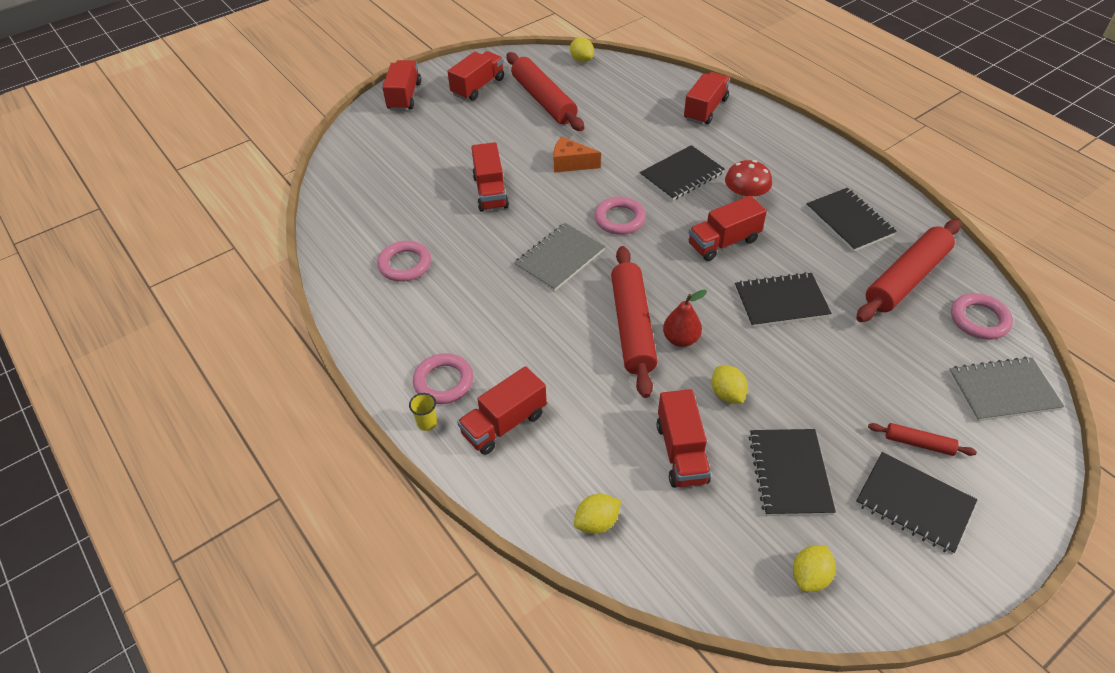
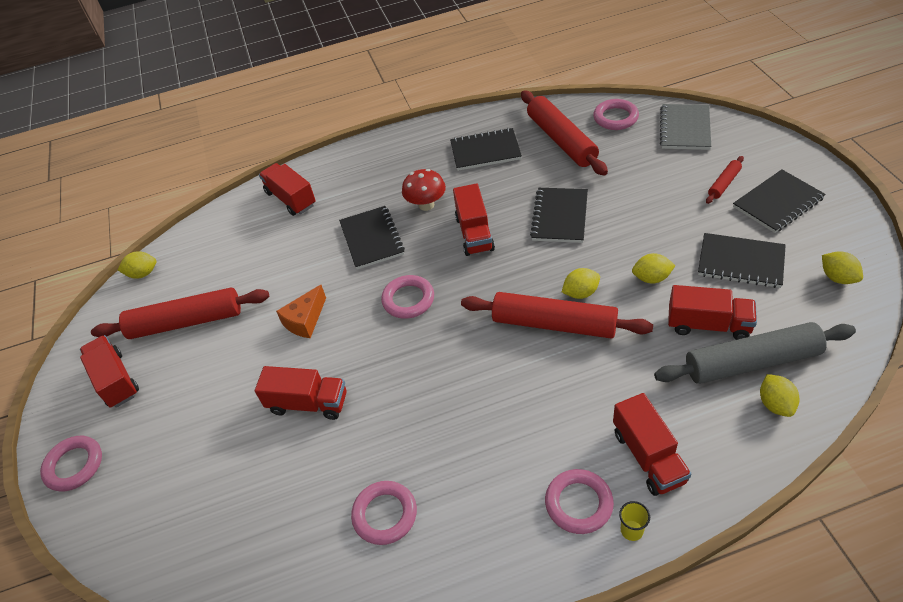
camera: 65 degrees left, 0 degrees up
red truck [382,60,421,111] -> pink ring [40,436,102,492]
grey notebook [514,223,605,292] -> none
red pear [663,290,707,347] -> yellow lemon [562,268,600,299]
none -> grey rolling pin [654,322,856,384]

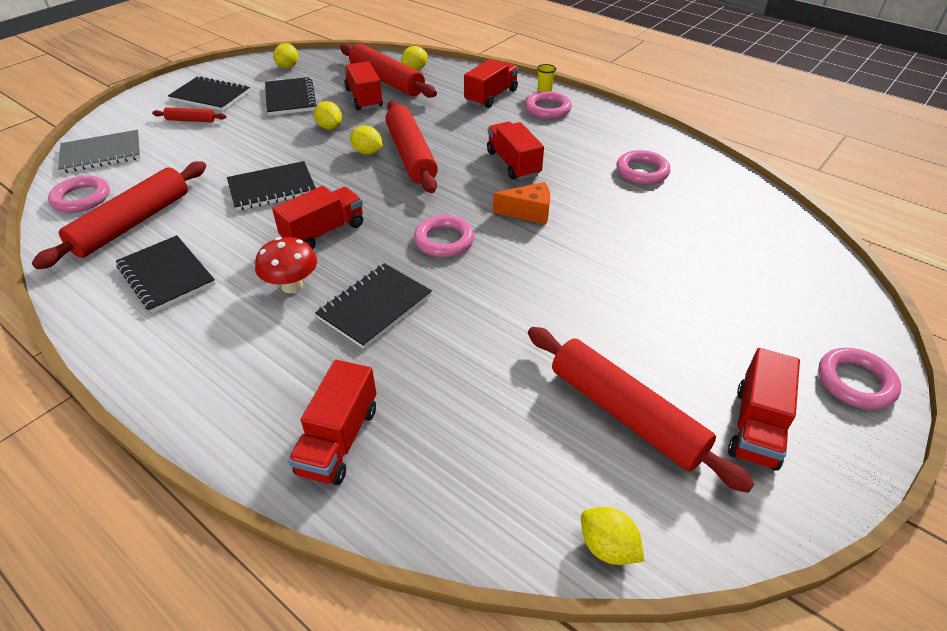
camera: 130 degrees left, 5 degrees down
red truck [255,366,347,420] -> red truck moved to [487,122,544,180]
orange cheese [276,285,326,338] -> orange cheese moved to [493,182,550,225]
grey rolling pin [654,322,856,384] -> red rolling pin [340,44,437,98]

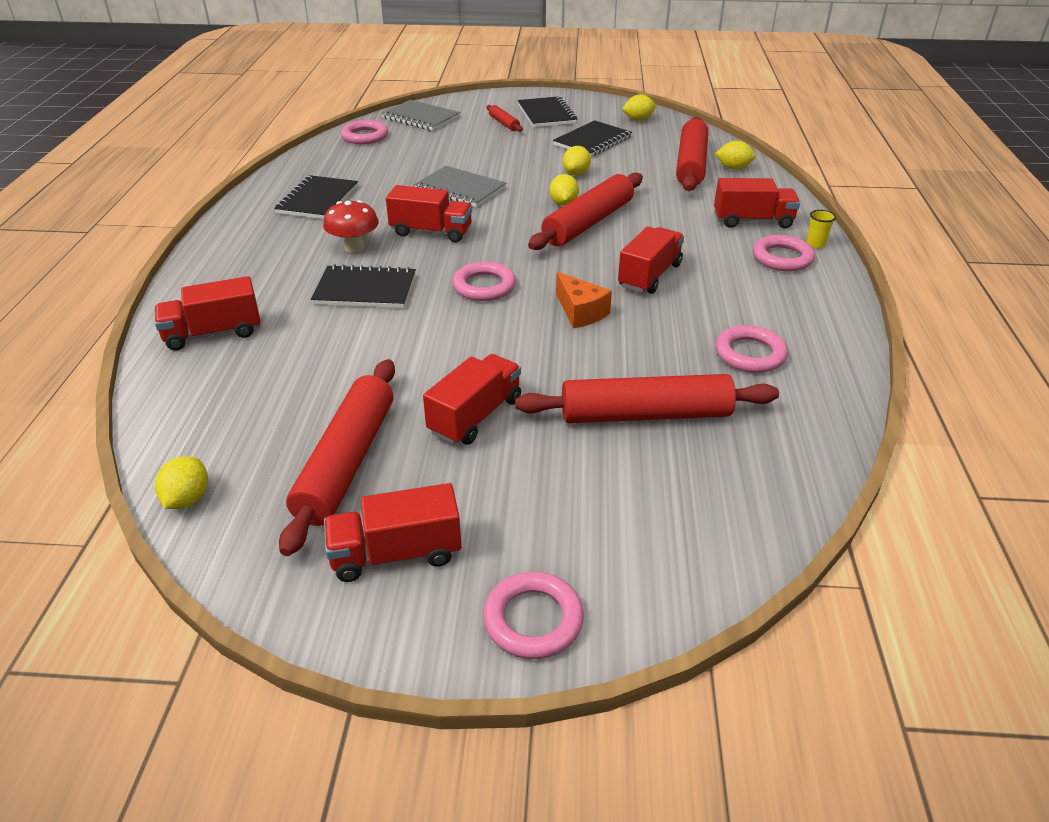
camera: 55 degrees right, 5 degrees down
red rolling pin [32,161,206,269] -> red rolling pin moved to [515,374,779,423]
black notebook [227,161,316,211] -> grey notebook [414,166,506,207]
red truck [344,61,383,110] -> red truck moved to [423,354,521,445]

